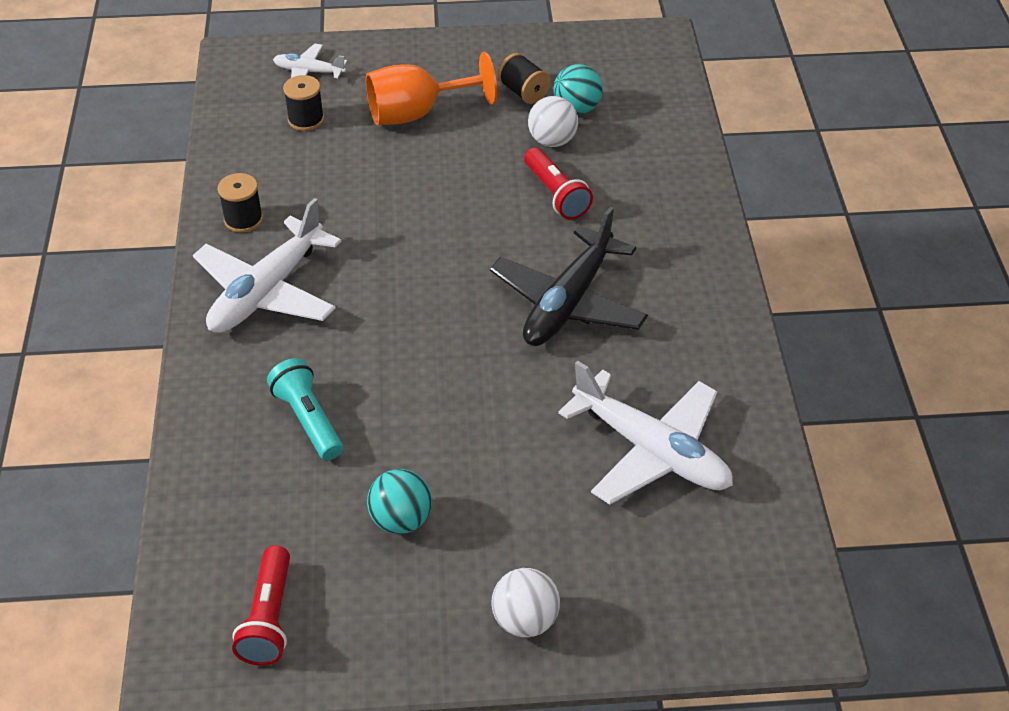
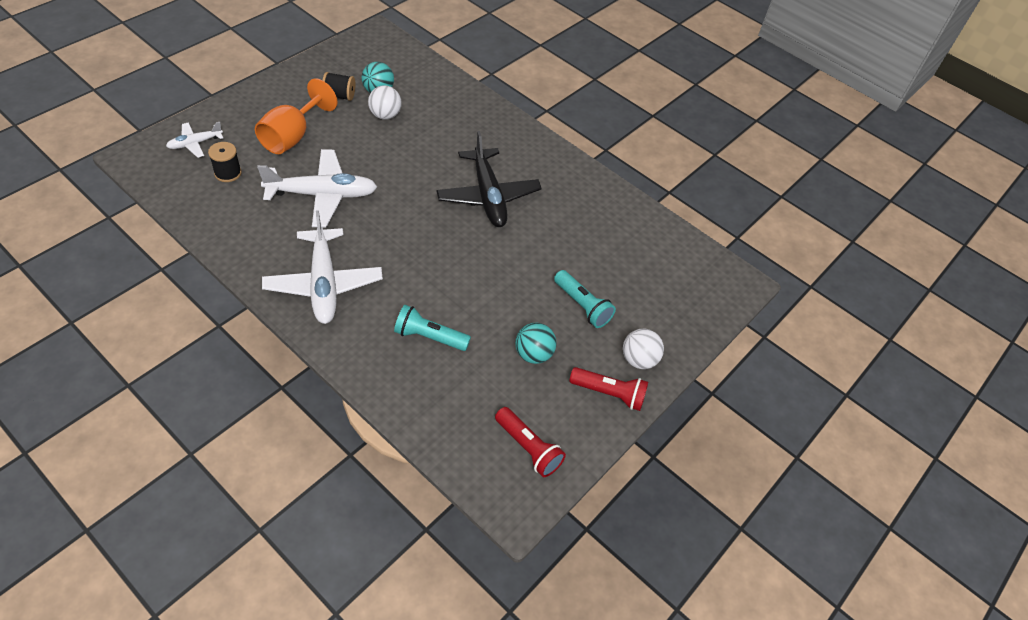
camera: 50 degrees left, 5 degrees up
black spool [218,173,263,233] -> none
red flashlight [524,148,593,220] -> red flashlight moved to [569,367,648,411]
white plane [558,361,733,505] -> white plane moved to [257,149,377,227]
none -> turquoise flashlight [554,270,616,328]

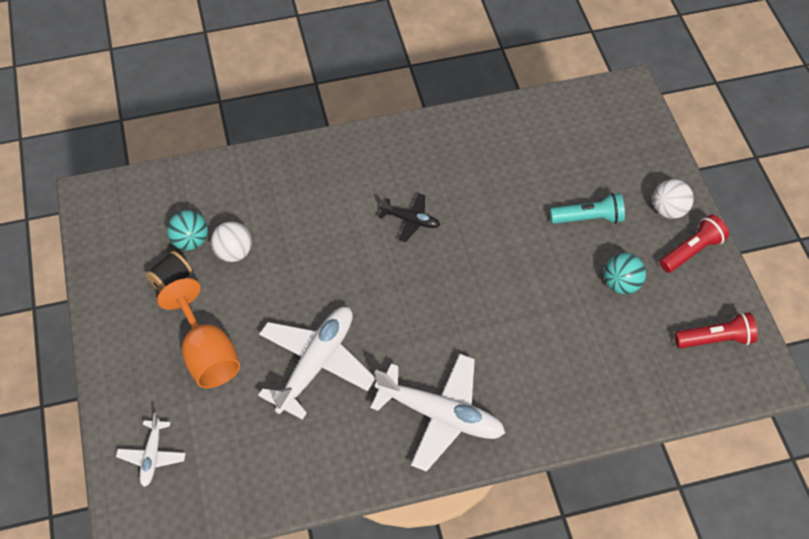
camera: 50 degrees left, 5 degrees up
black spool [208,142,242,182] -> none
turquoise flashlight [394,305,471,351] -> none
black plane [436,131,542,227] -> black plane [378,193,440,242], size x0.51

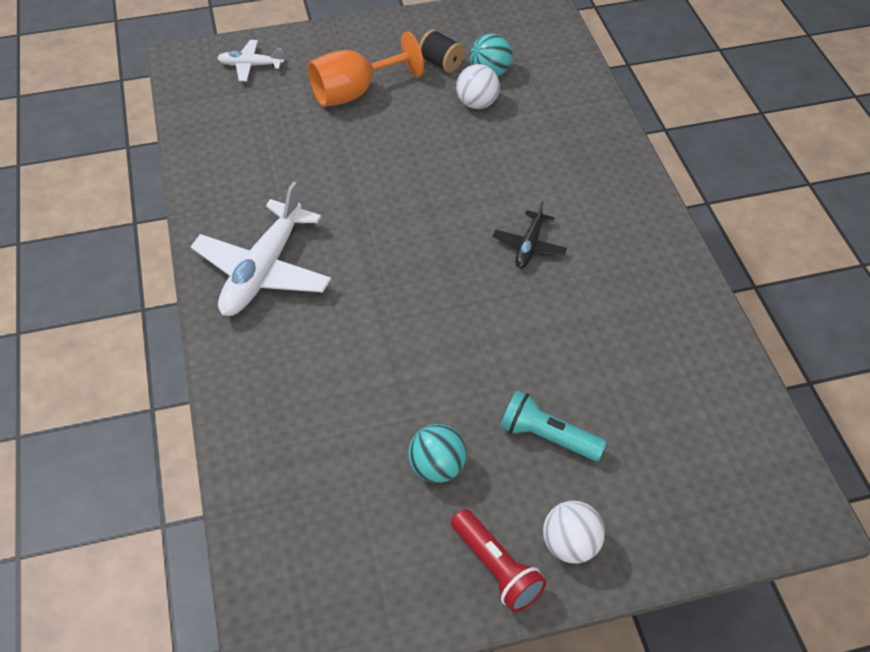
camera: 90 degrees right, 5 degrees down
white plane [258,307,376,420] -> none
turquoise flashlight [550,193,625,224] -> turquoise flashlight turned 120 degrees clockwise [500,391,607,461]
red flashlight [675,312,758,348] -> none

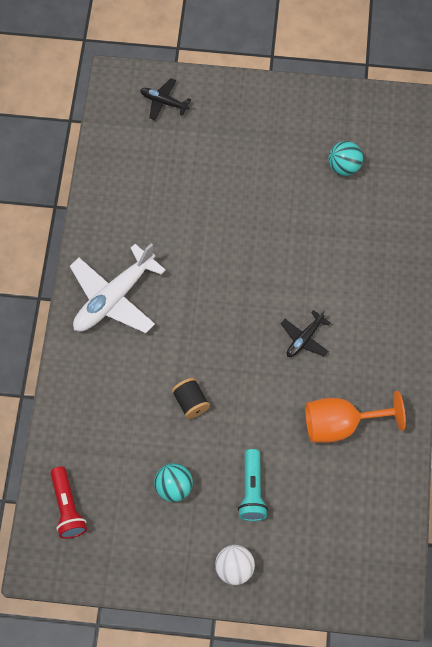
camera: 20 degrees right, 15 degrees up
white plane [217,40,284,81] -> black plane [140,78,191,120]
orange goblet [308,31,424,107] -> orange goblet moved to [305,391,406,443]
black spool [419,29,465,73] -> black spool moved to [172,378,210,419]
red flashlight [451,509,546,612] -> red flashlight moved to [51,466,87,539]
white ball [456,64,500,109] -> none
turquoise flashlight [500,391,607,461] -> turquoise flashlight turned 135 degrees counterclockwise [238,449,268,521]

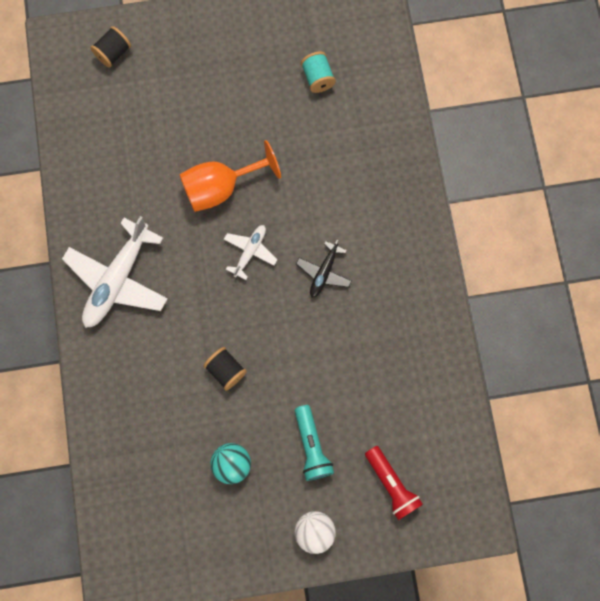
camera: 15 degrees left, 10 degrees up
red flashlight [51,466,87,539] -> red flashlight moved to [365,446,423,520]
black plane [140,78,191,120] -> black spool [90,26,131,68]
orange goblet [305,391,406,443] -> orange goblet moved to [179,140,281,212]
turquoise ball [329,141,363,176] -> turquoise spool [301,51,336,93]
none -> white plane [224,225,277,280]

